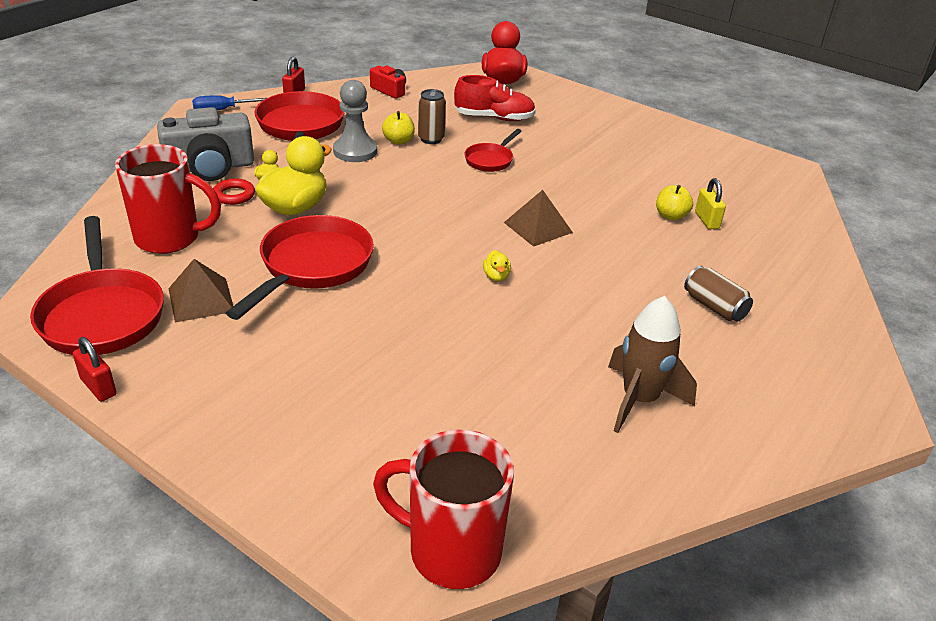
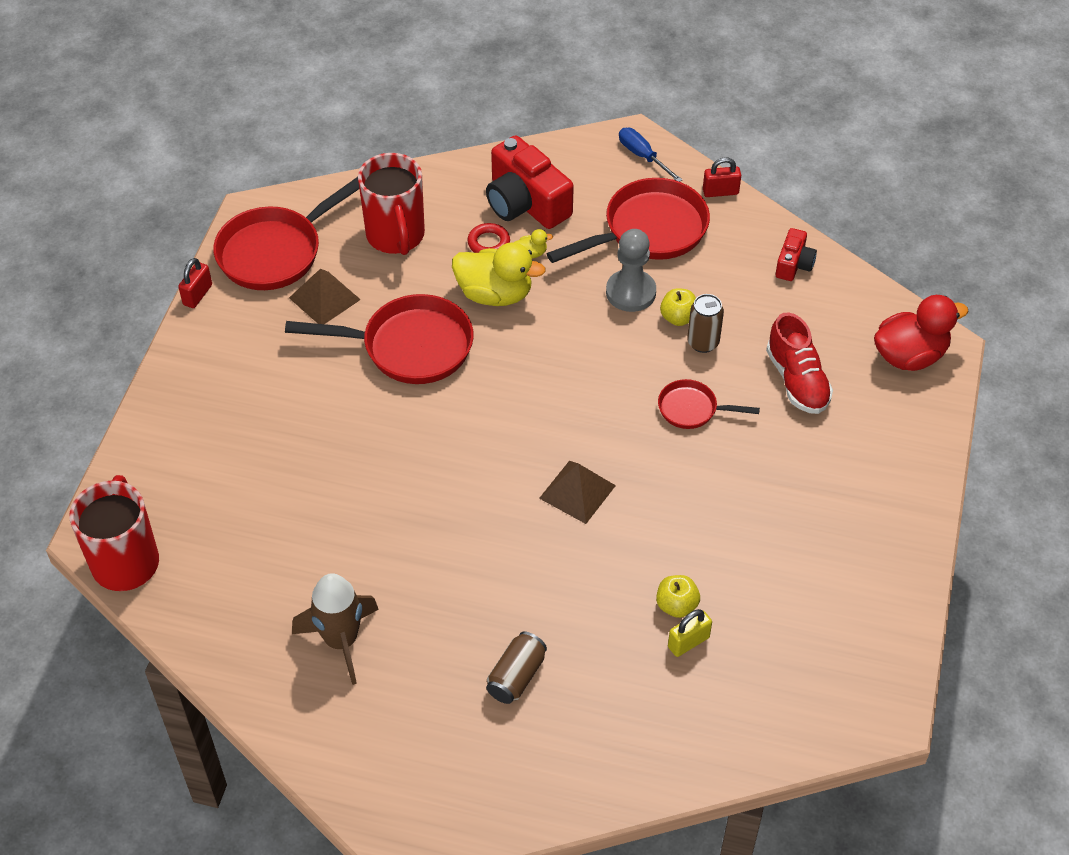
camera: 70 degrees right, 15 degrees up
grey camera [157,107,254,181] -> red camera [486,135,574,229]
yellow duck [483,250,511,282] -> none

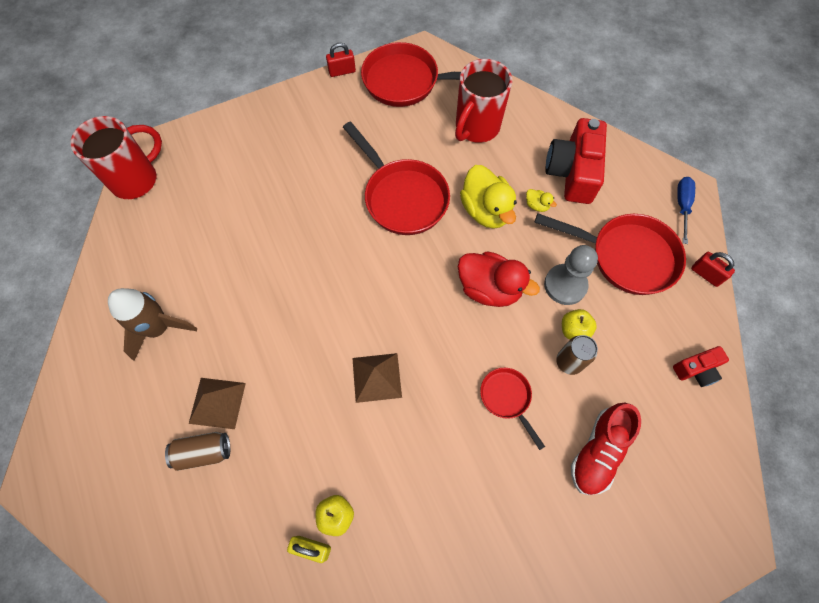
camera: 50 degrees right, 15 degrees up
brown pyramid [289,269,361,324] -> brown pyramid moved to [189,378,246,429]
red ring [467,223,510,253] -> none
red duck [874,295,969,371] -> red duck moved to [458,251,540,307]

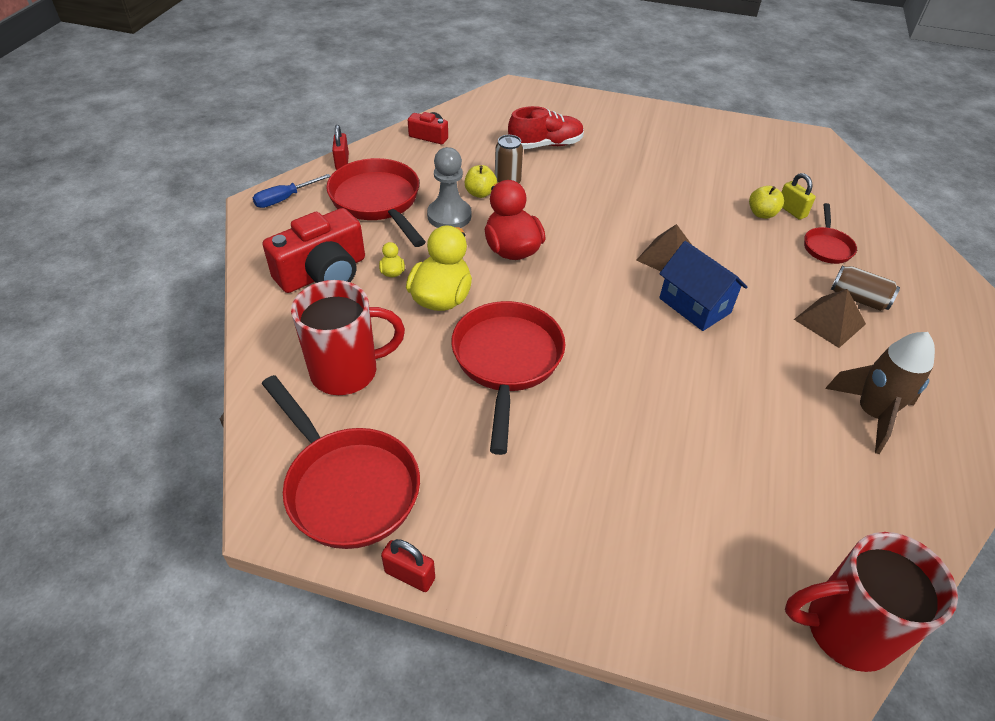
camera: 140 degrees left, 20 degrees down
red pan [480,368,545,450] -> red pan moved to [804,203,857,264]
none -> blue house [659,241,747,331]

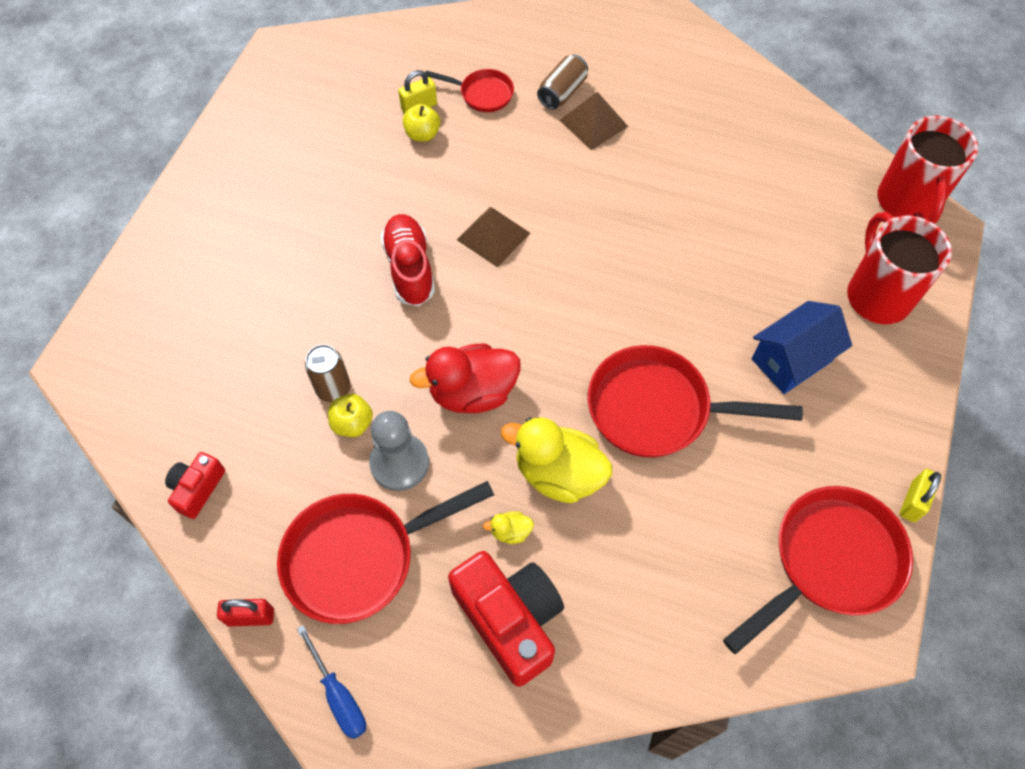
camera: 85 degrees left, 15 degrees up
red mug [291,280,405,395] -> red mug moved to [847,212,952,324]
red padlock [381,539,435,592] -> yellow padlock [900,469,941,522]
red shoe [508,106,584,149] -> red shoe moved to [380,214,435,306]
blue house [659,241,747,331] -> blue house moved to [752,301,852,394]
brown rocket [825,332,935,454] -> none

